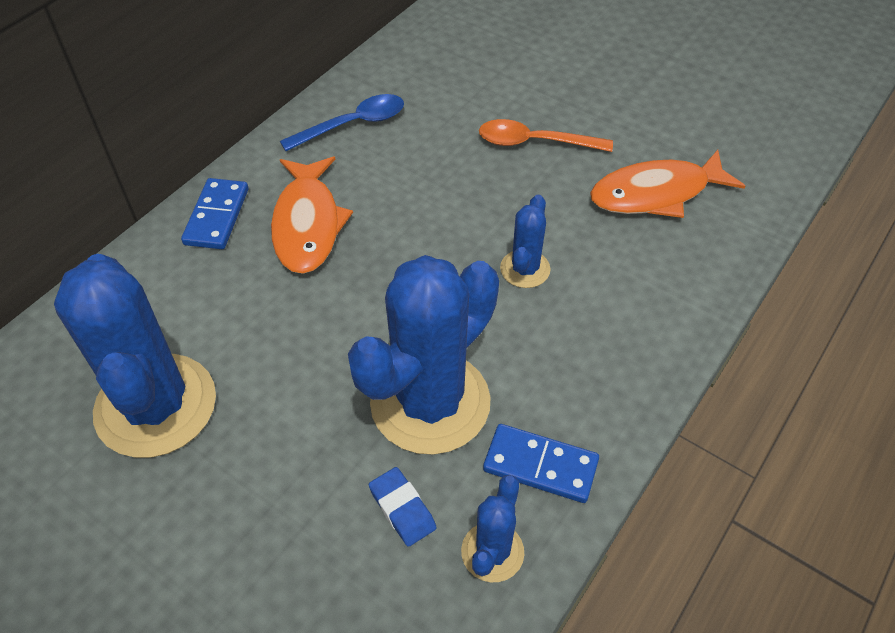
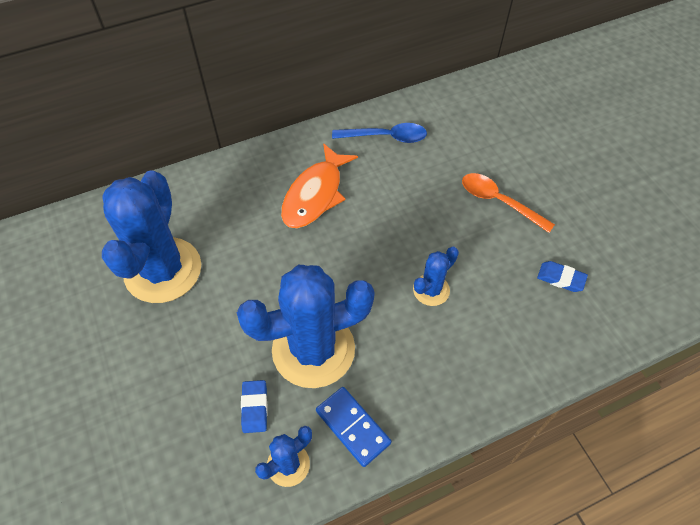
camera: 30 degrees right, 5 degrees up
blue domino [181,178,249,249] -> none
orange fish [590,150,746,218] -> blue eraser [537,261,588,292]

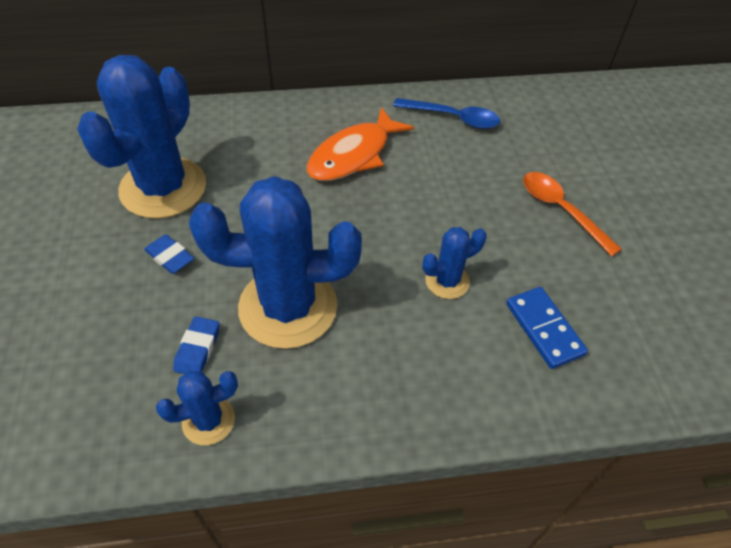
camera: 15 degrees right, 5 degrees down
blue domino [316,387,391,467] -> blue domino moved to [506,287,588,369]
blue eraser [537,261,588,292] -> blue eraser moved to [144,234,194,274]

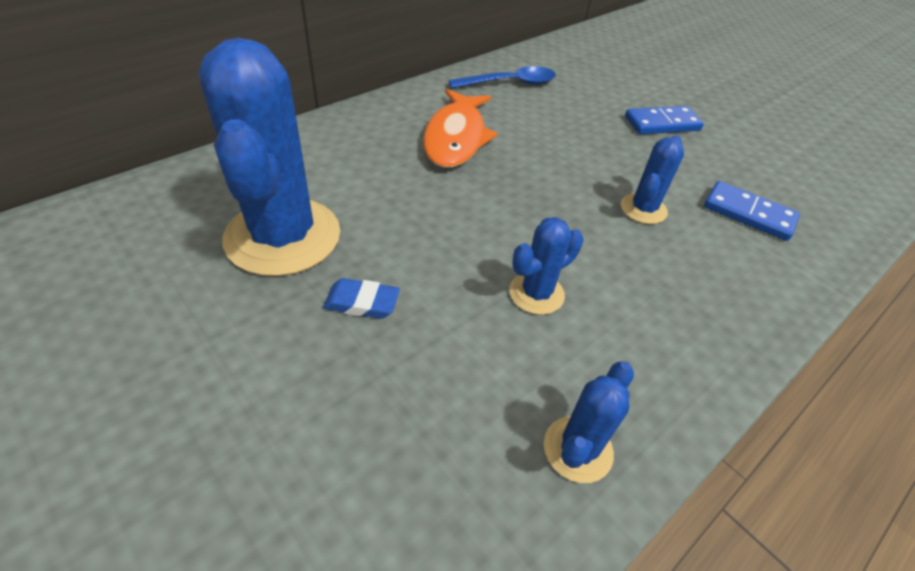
camera: 35 degrees left, 5 degrees down
blue eraser [173,316,220,374] -> none
blue cactus [189,176,362,349] -> blue cactus [509,217,584,315], size x0.47
orange spoon [523,172,622,256] -> blue domino [625,106,704,134]

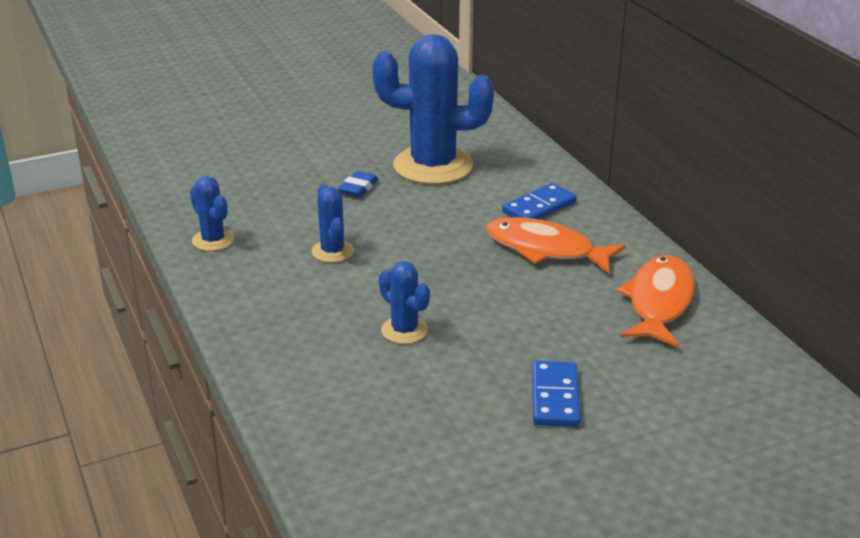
camera: 110 degrees right, 15 degrees down
blue spoon [448,66,556,88] -> orange fish [616,255,695,347]
blue domino [704,181,800,241] -> blue domino moved to [502,183,577,219]

